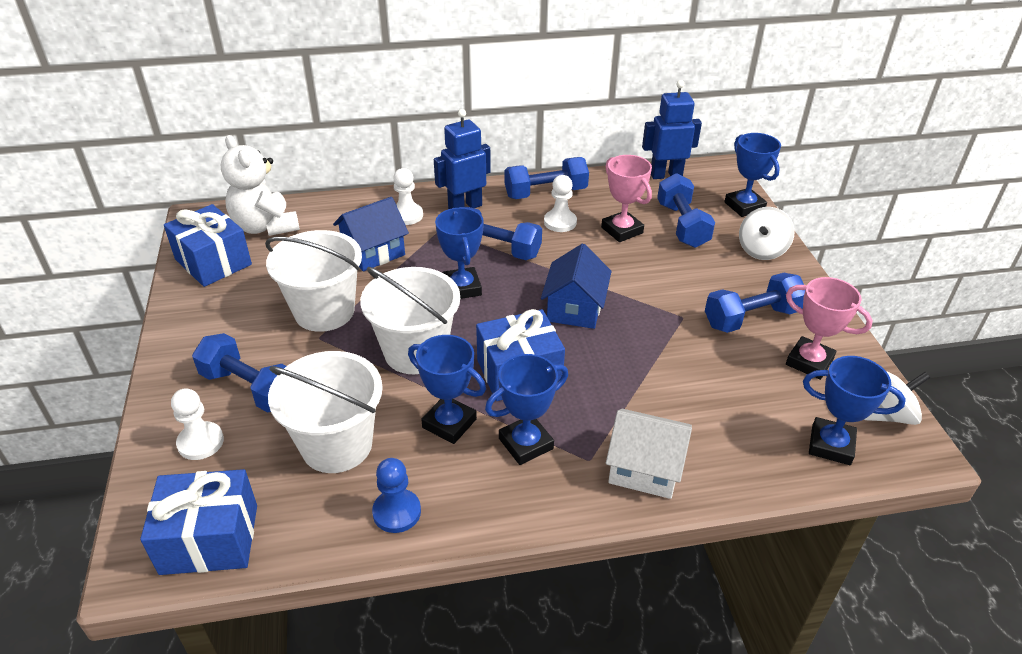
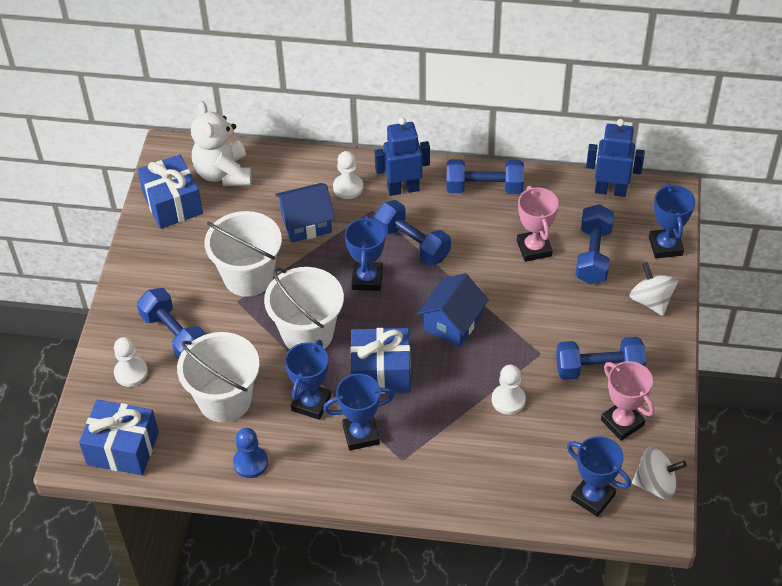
camera: 20 degrees right, 10 degrees up
blue trophy [408,335,486,444] -> blue trophy turned 60 degrees clockwise [285,340,331,420]
white pawn [544,175,577,232] -> white pawn moved to [492,365,526,415]
white house [606,409,692,499] -> none
white spinning top [739,207,795,260] -> white spinning top turned 105 degrees clockwise [629,262,678,316]

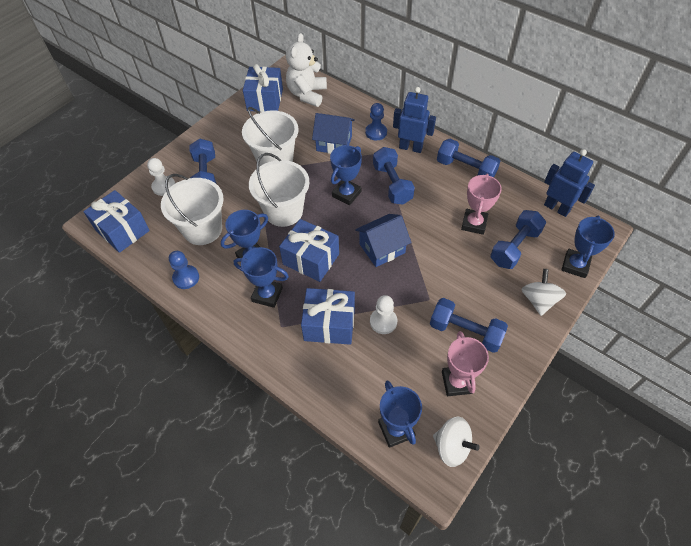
camera: 30 degrees right, 5 degrees up
white pawn [333,151,363,199] -> blue pawn [365,103,387,140]
none -> blue gift [301,288,355,345]

